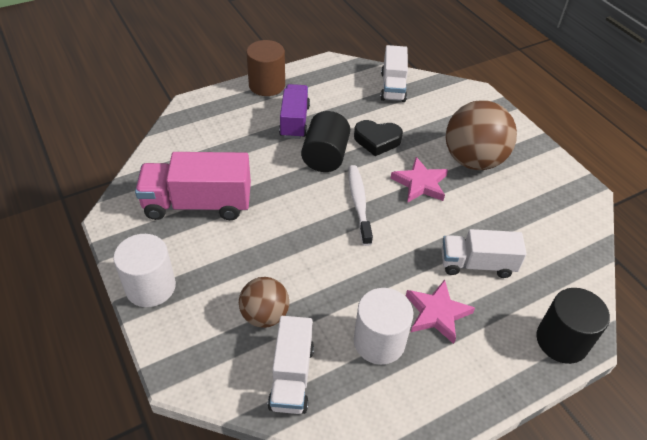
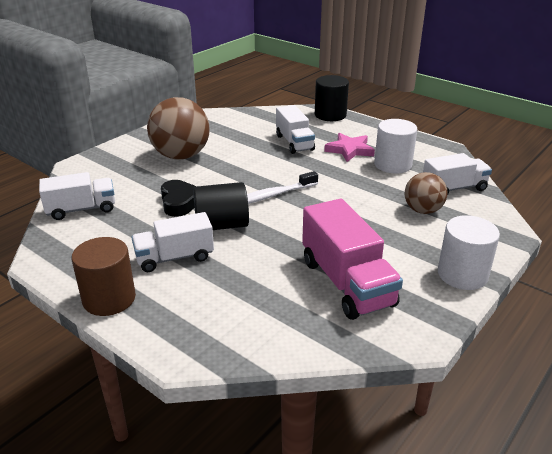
camera: 110 degrees left, 15 degrees down
purple truck [279,84,310,139] -> white truck [132,212,214,272]
pink star [390,157,448,203] -> none

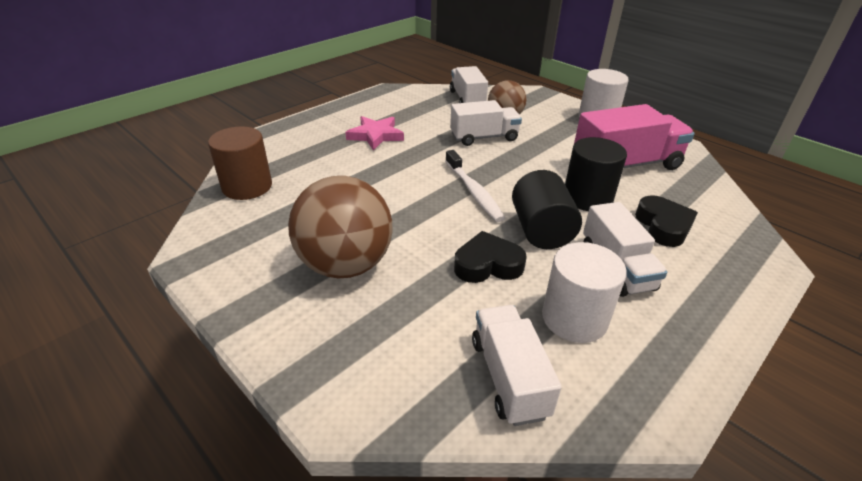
camera: 85 degrees left, 5 degrees up
brown cylinder [71,237,136,316] -> brown cylinder moved to [208,126,272,200]
white truck [276,105,315,154] -> white truck moved to [450,100,522,146]
black cylinder [315,75,349,121] -> black cylinder moved to [565,137,627,211]
white cylinder [374,119,417,173] -> white cylinder moved to [542,242,627,343]
none -> black heart [635,195,698,247]

